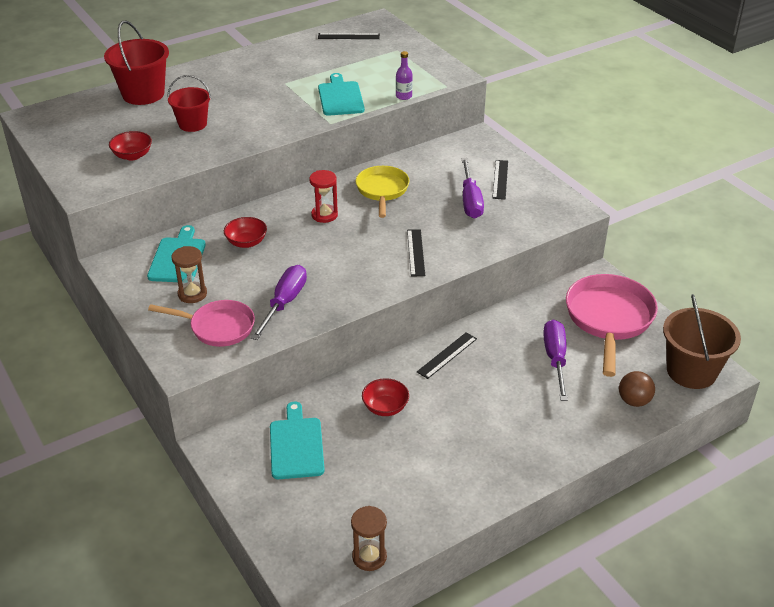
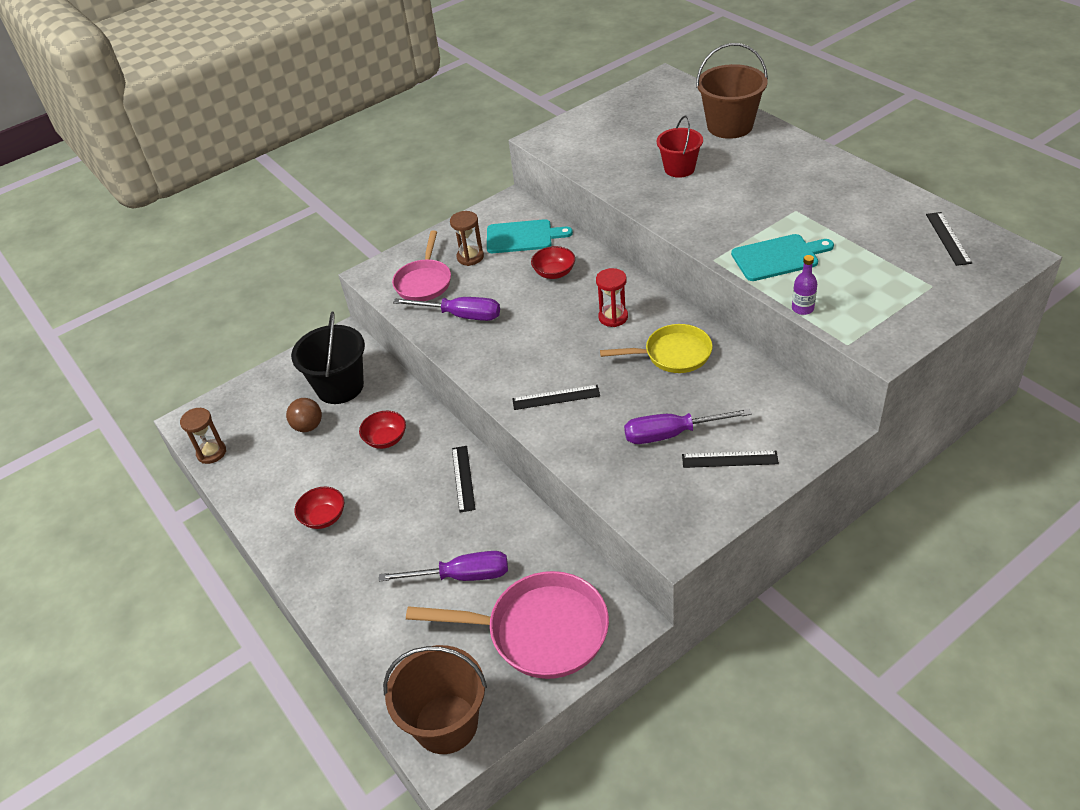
camera: 90 degrees right, 5 degrees up
red bucket [104,21,169,105] -> brown bucket [696,43,768,139]
red bowl [109,131,152,161] -> red bowl moved to [294,487,344,529]
turquoise cutting board [270,402,325,479] -> black bucket [291,312,365,404]
black ruler [417,332,477,379] -> black ruler turned 45 degrees clockwise [452,446,476,513]
brown ball [619,371,655,407] -> brown ball moved to [286,398,322,432]

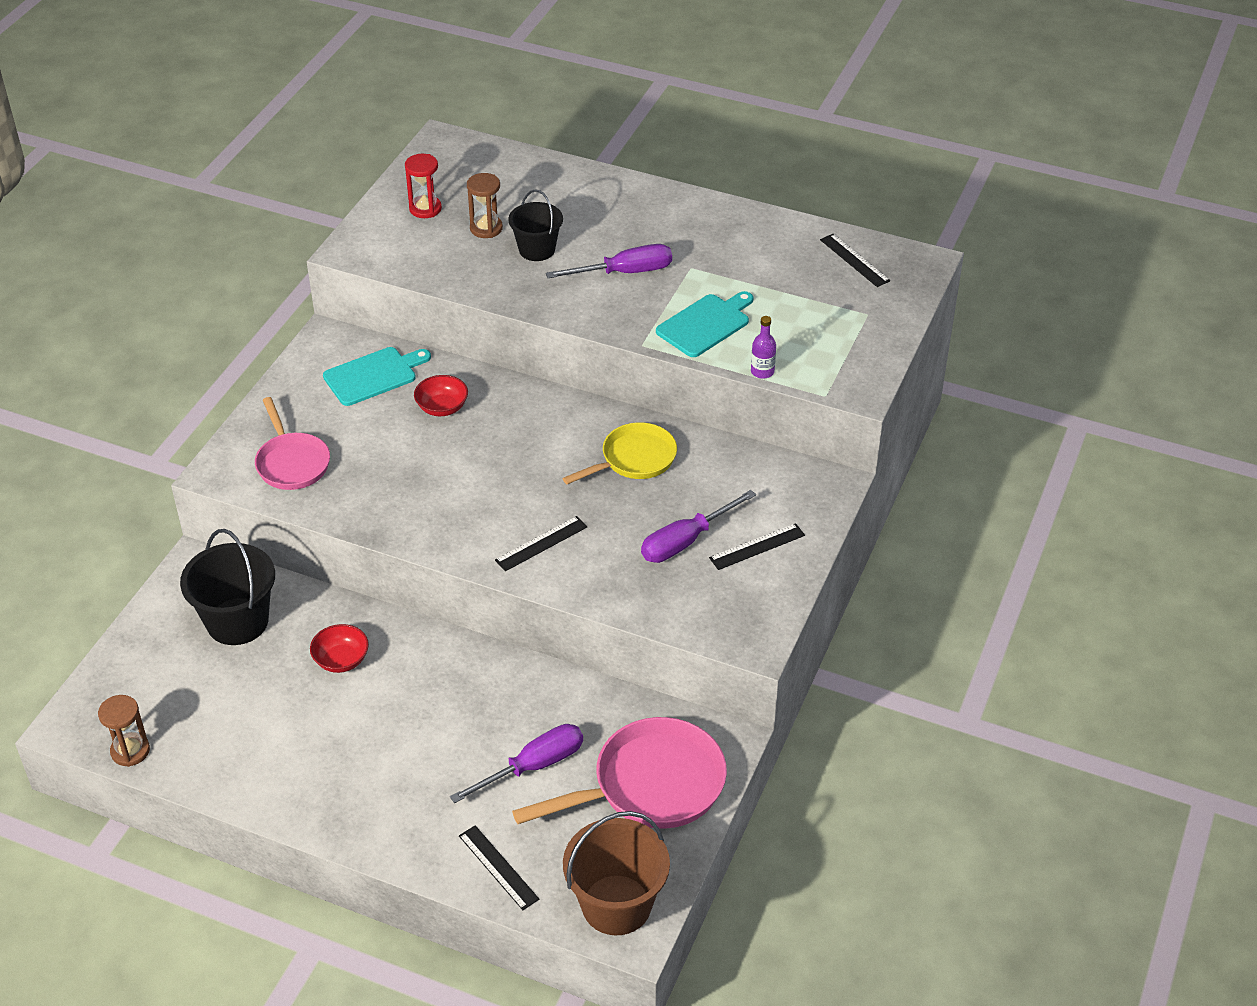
camera: 35 degrees left, 0 degrees up
brown ball [286,398,322,432] -> none
red bowl [294,487,344,529] -> none
purple screwdriver [393,297,500,321] -> purple screwdriver moved to [546,244,672,278]
brown hourglass [450,211,484,266] -> brown hourglass moved to [467,173,503,238]
black ruler [452,446,476,513] -> black ruler moved to [459,825,539,910]
red hourglass [596,268,628,327] -> red hourglass moved to [405,154,442,218]
red bucket [657,115,703,178] -> black bucket [508,189,563,261]
brown bucket [696,43,768,139] -> none

